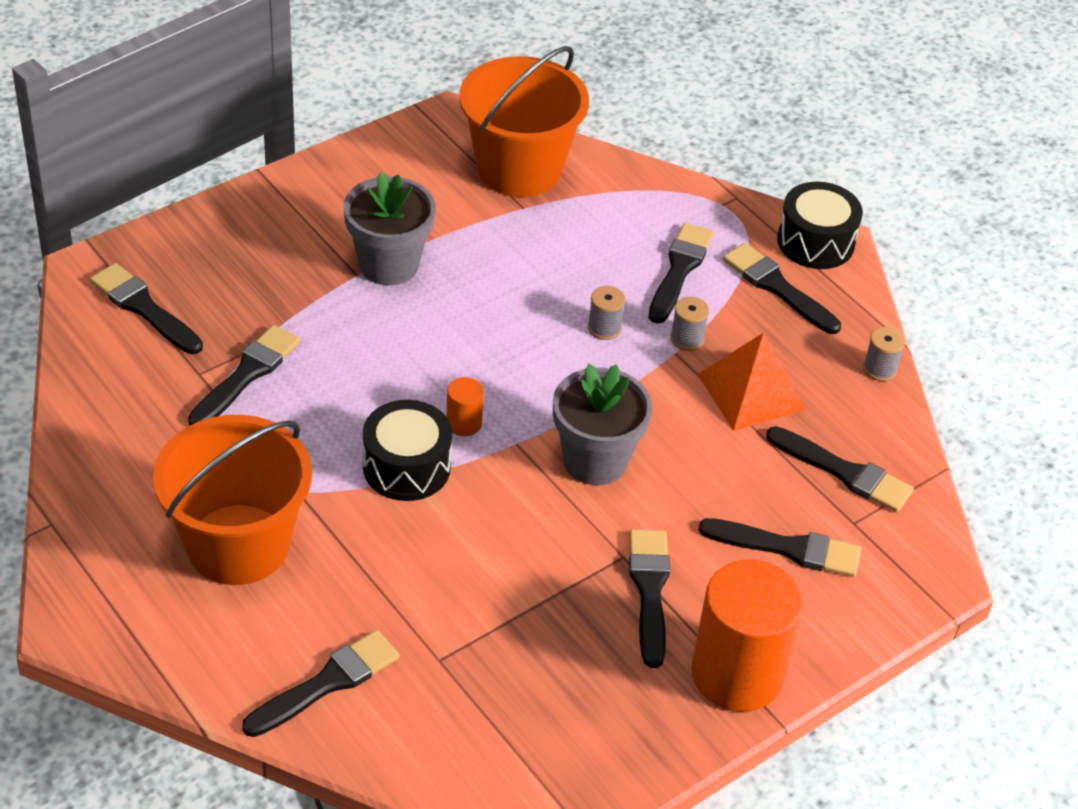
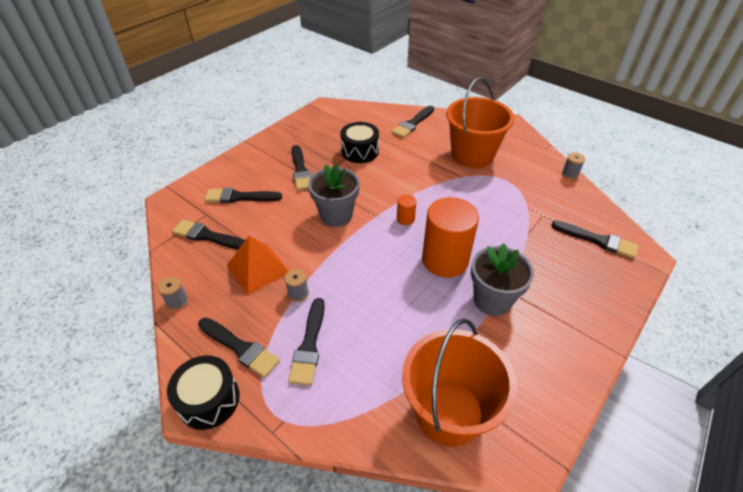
camera: 170 degrees right, 0 degrees up
black brush [188,325,300,425] -> none
black drum [363,400,452,501] -> black drum moved to [340,122,379,163]
grey spool [588,286,625,340] -> grey spool moved to [562,153,585,180]
orange cylinder [691,560,803,712] -> orange cylinder moved to [422,197,479,278]

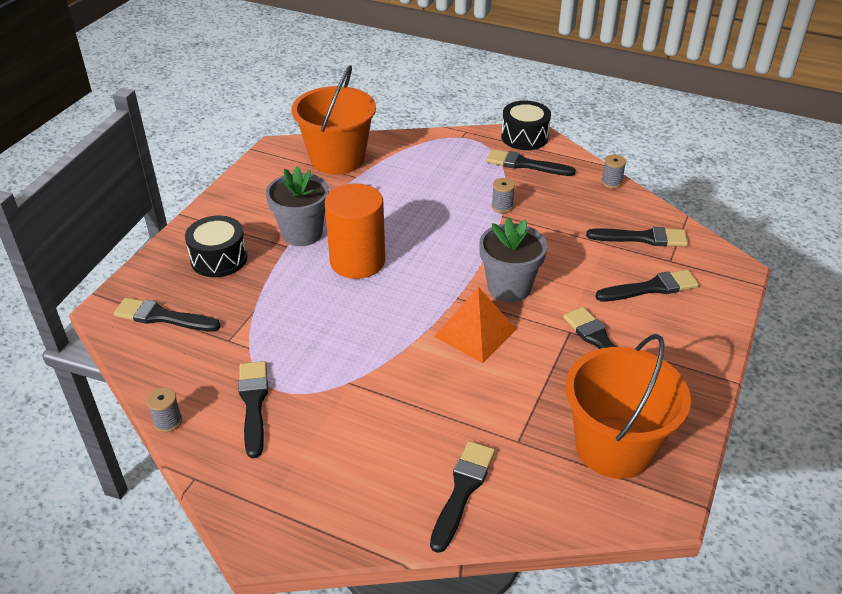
camera: 165 degrees right, 5 degrees down
orange pyramid [227,236,288,295] -> orange pyramid moved to [434,287,517,363]
black brush [288,298,325,385] -> black brush moved to [238,361,268,458]
black drum [340,122,379,163] -> black drum moved to [185,215,248,277]
orange cylinder [397,194,417,225] -> none
orange bucket [446,78,515,168] -> orange bucket moved to [565,334,691,479]

